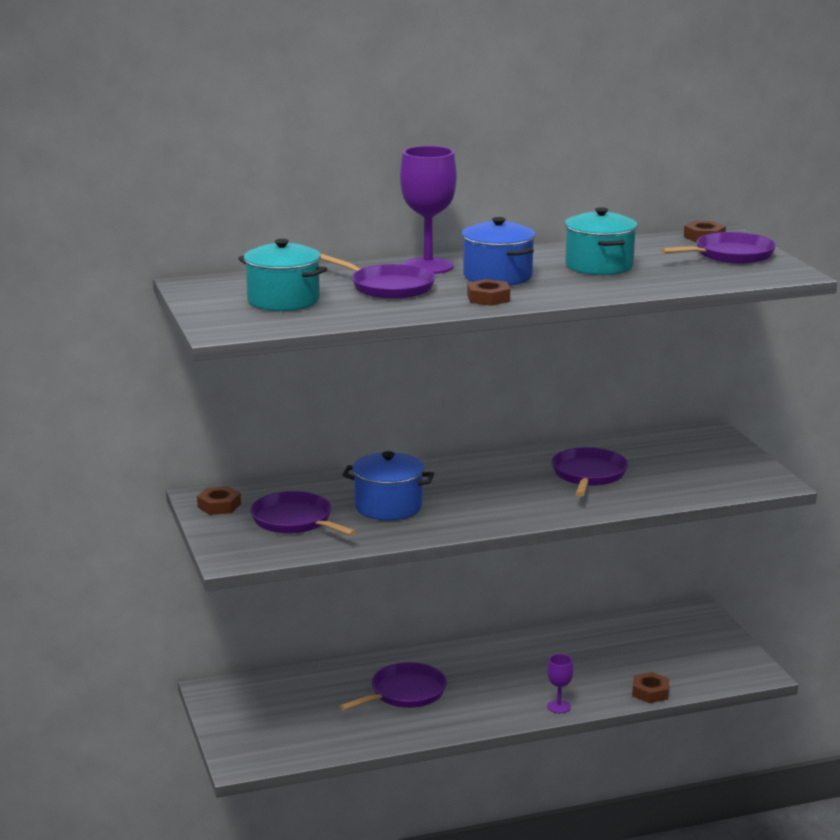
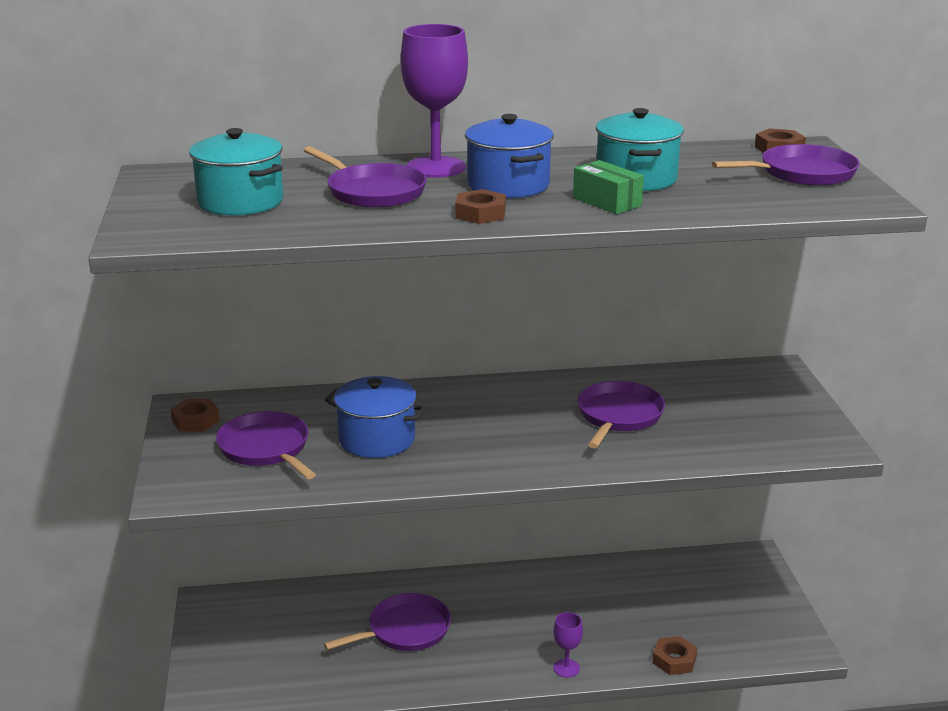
camera: 10 degrees right, 5 degrees up
none -> green box [573,160,644,214]

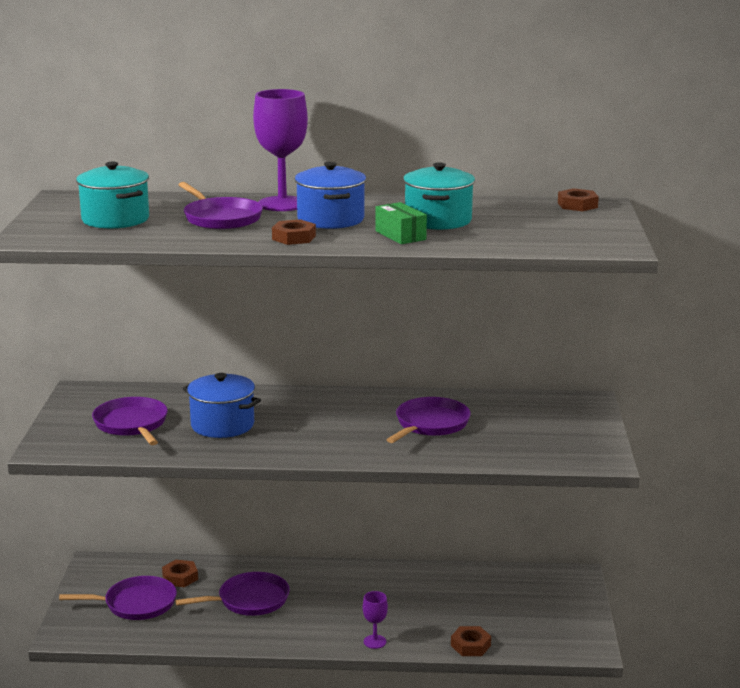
camera: 10 degrees right, 5 degrees down
brown nut [171,399,220,432] -> brown nut moved to [162,560,198,587]
purple pan [712,144,860,186] -> purple pan moved to [59,576,177,620]

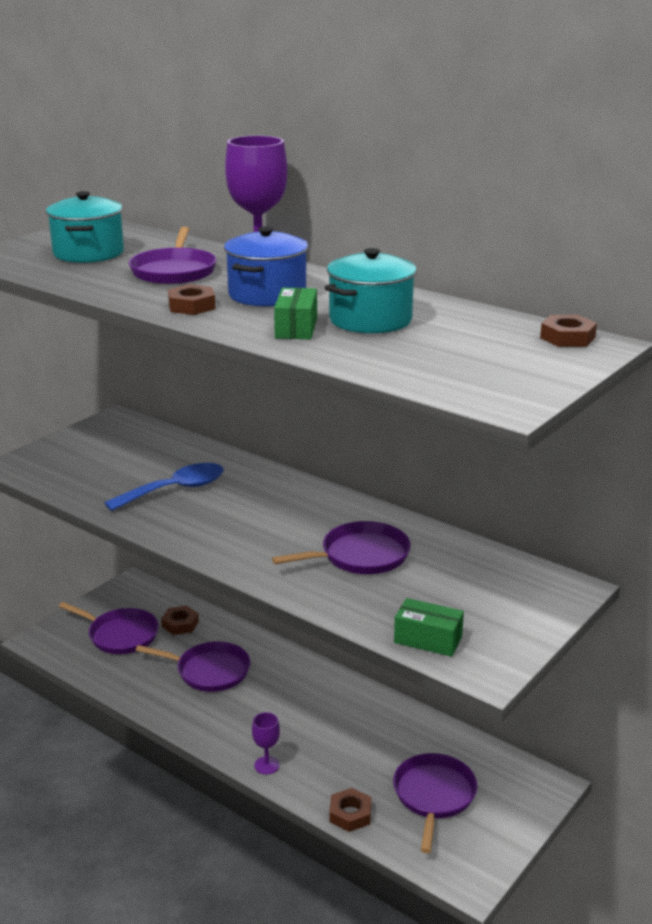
camera: 35 degrees right, 5 degrees up
purple pan [92,397,168,445] -> purple pan moved to [393,753,477,853]
blue pot [182,373,261,438] -> blue spoon [104,463,224,511]
none -> green box [394,598,464,657]

